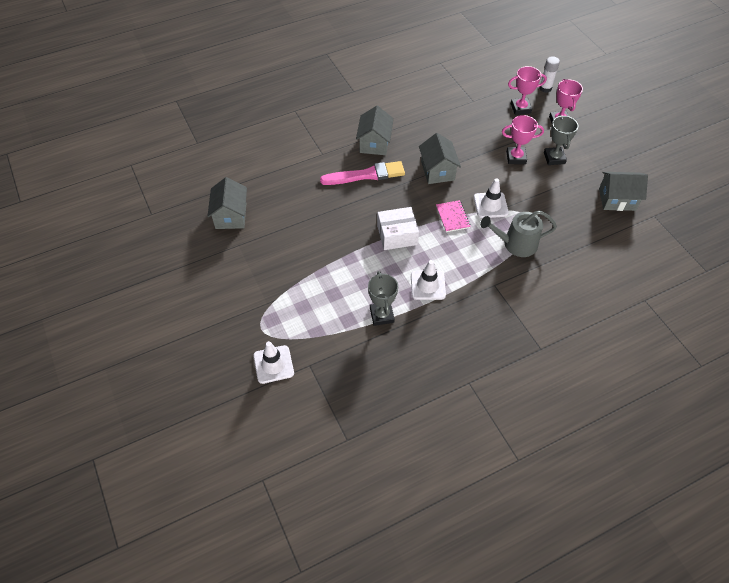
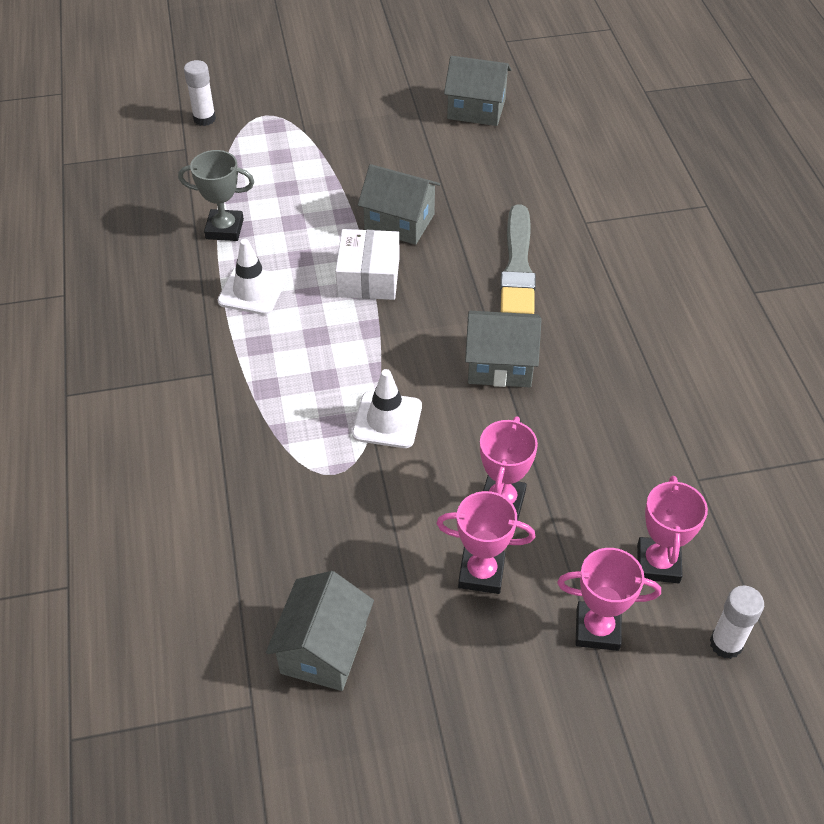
camera: 105 degrees right, 5 degrees down
white traffic cone [253,341,294,384] -> white glue stick [184,60,216,126]
pink brush [320,161,405,185] -> grey brush [500,204,536,314]
grey house [356,106,394,155] -> grey house moved to [358,164,440,245]
pink notebook [436,200,471,232] -> none
grey watering can [480,211,557,257] -> none
grey trophy [544,115,578,165] -> pink trophy [436,491,535,594]

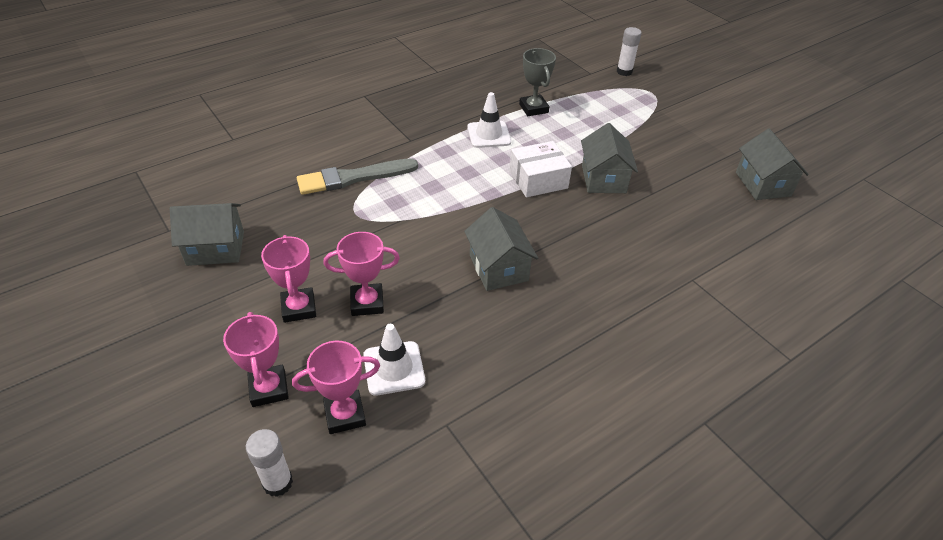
camera: 65 degrees right, 5 degrees down
white traffic cone [352,369,422,448] -> white traffic cone moved to [363,324,425,396]
grey brush [500,204,536,314] -> grey brush moved to [297,159,418,195]

